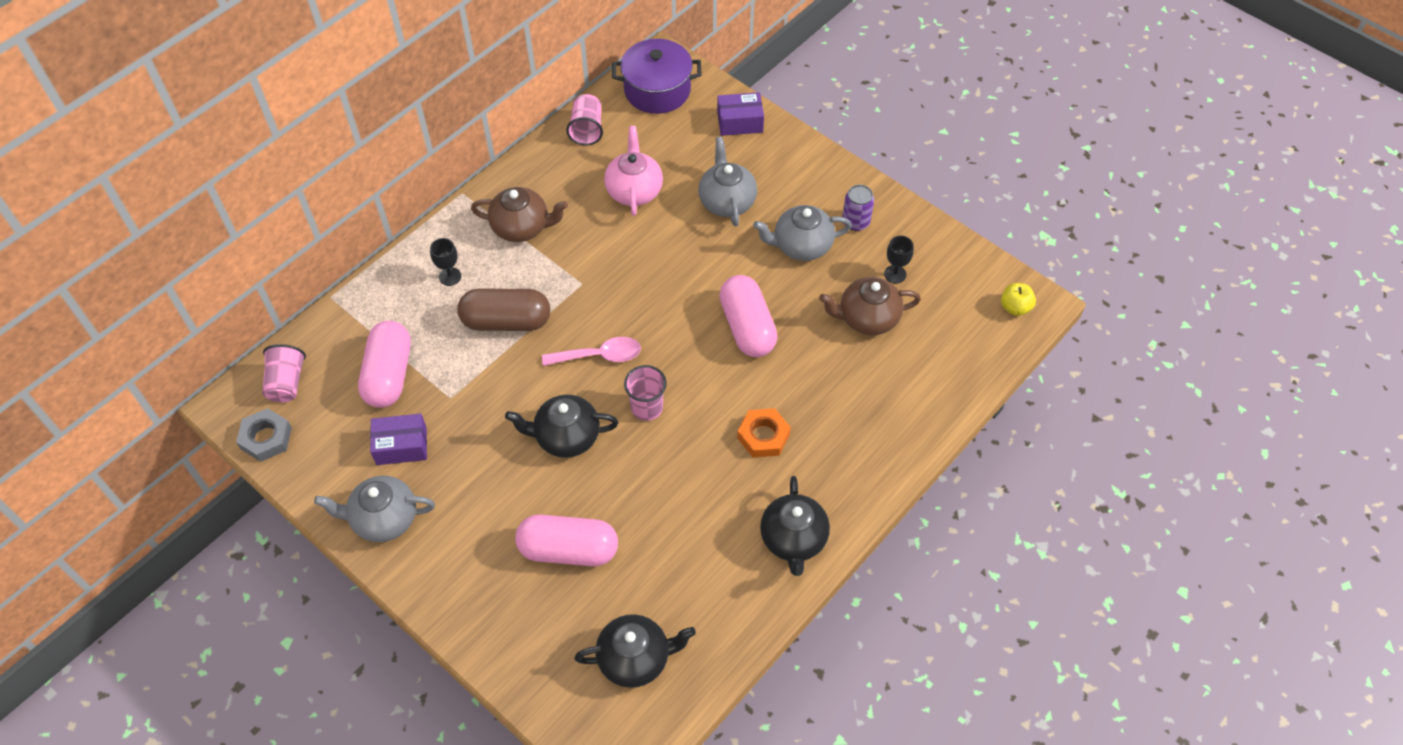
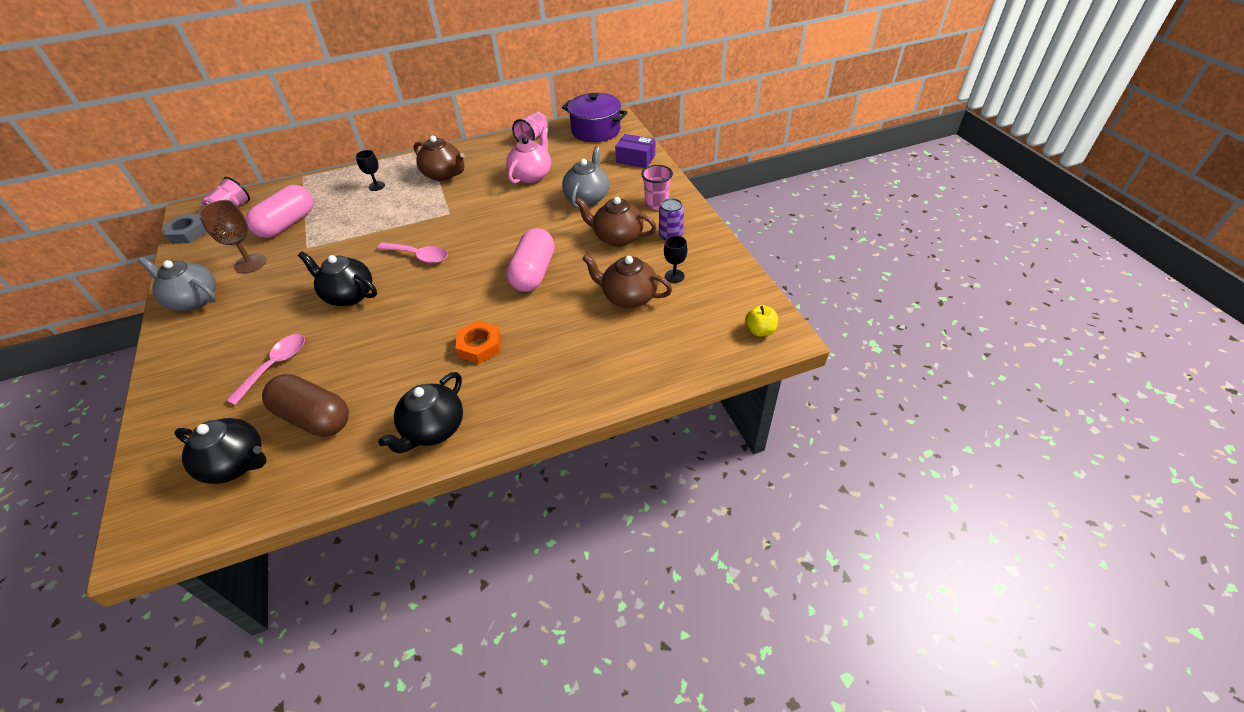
camera: 30 degrees right, 10 degrees down
purple box [370,414,427,465] -> brown goblet [199,200,266,274]
brown capsule [457,289,550,331] -> brown capsule moved to [262,374,349,437]
pink capsule [515,515,618,566] -> pink spoon [226,334,305,405]
pink cup [624,365,667,421] -> pink cup moved to [641,165,673,210]
grey teapot [753,205,852,261] -> brown teapot [575,197,657,246]

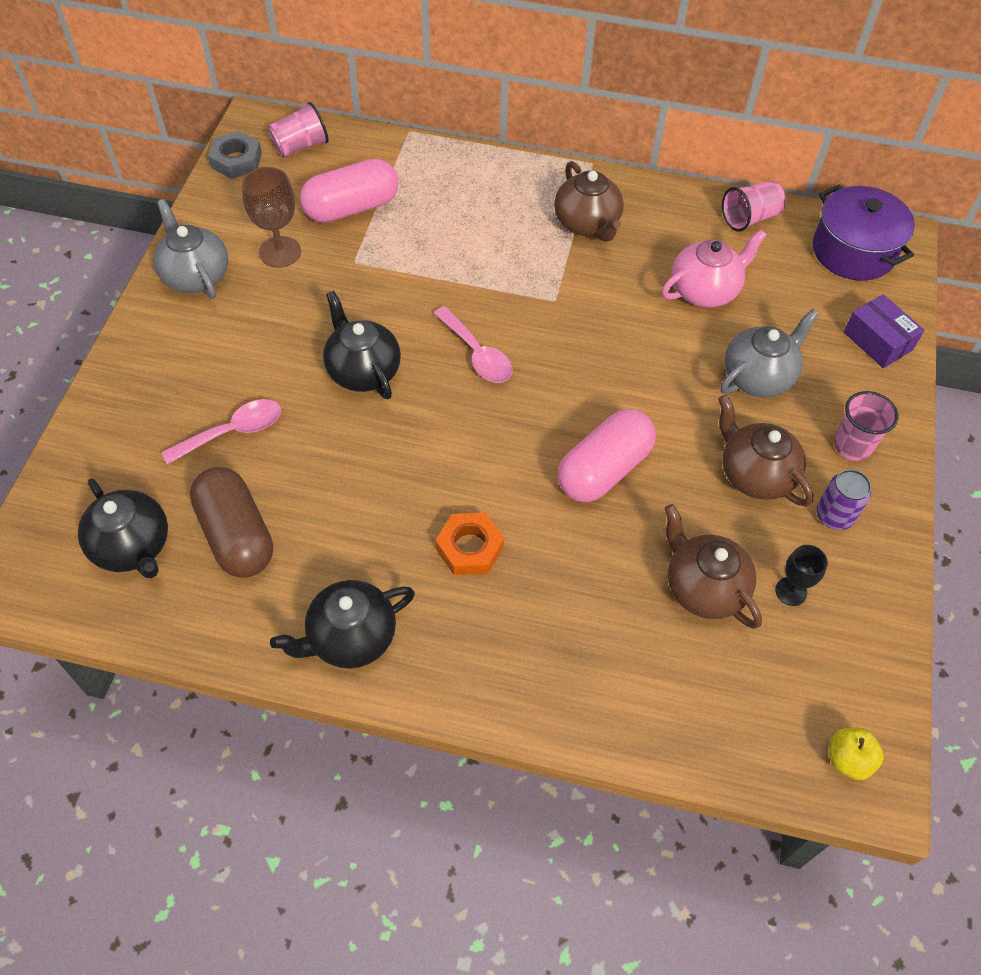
camera: 30 degrees right, 10 degrees up
black goblet [356,150,385,191] -> none

